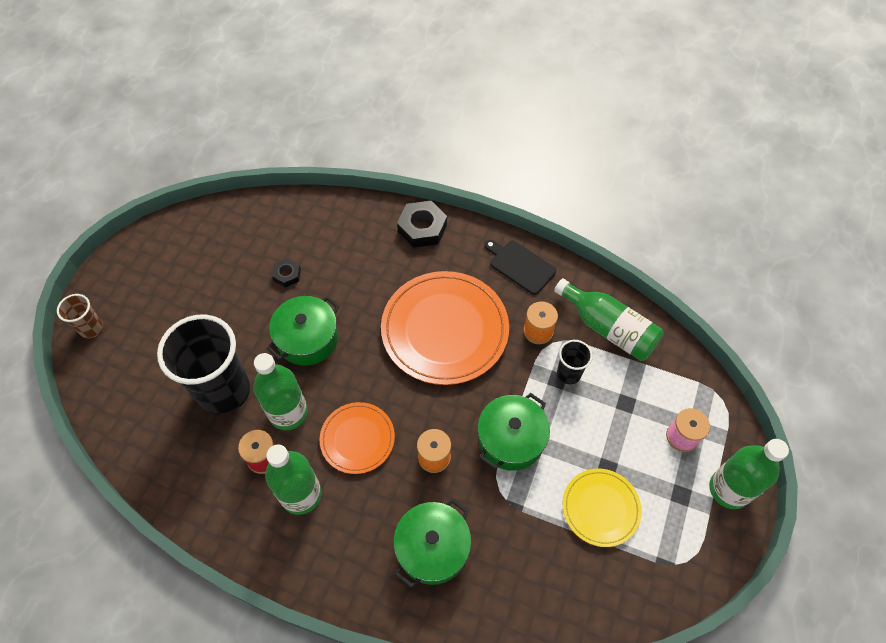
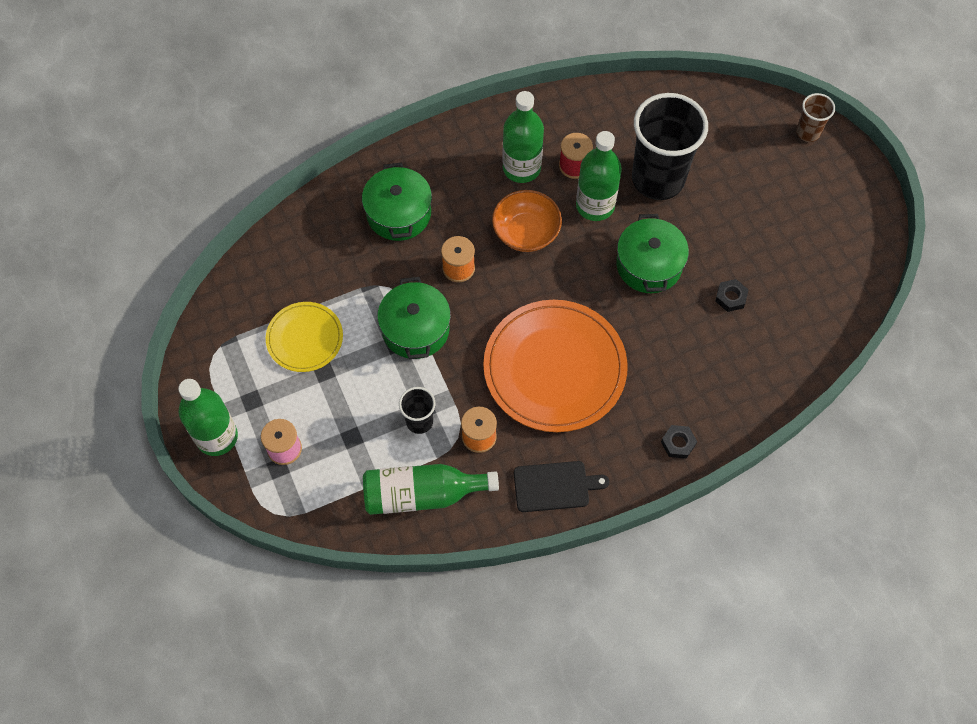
camera: 135 degrees right, 5 degrees up
orange plate [320,402,395,474] -> orange bowl [492,190,562,252]
black nut [397,201,447,248] -> black nut [661,425,697,459], size x0.56

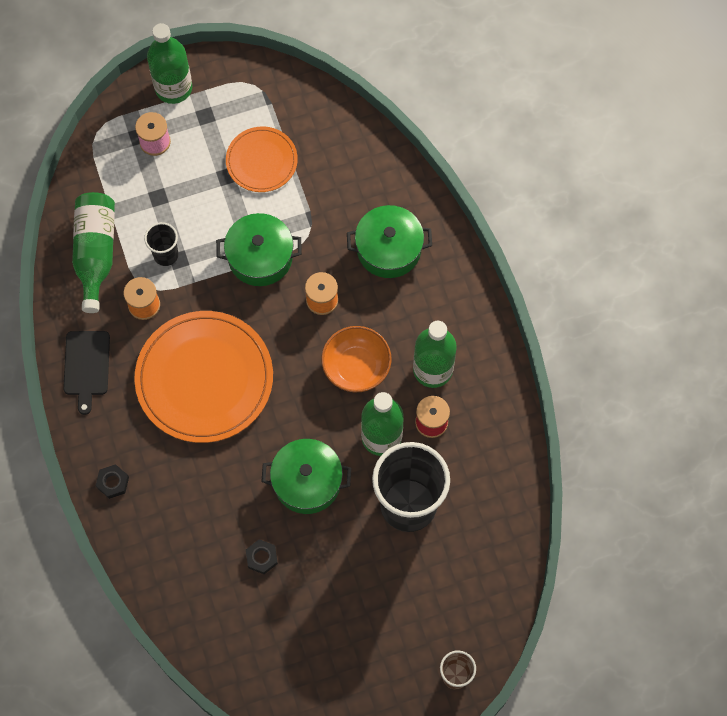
camera: 95 degrees right, 5 degrees up
yellow plate [266,302,343,372] -> orange plate [226,126,298,192]

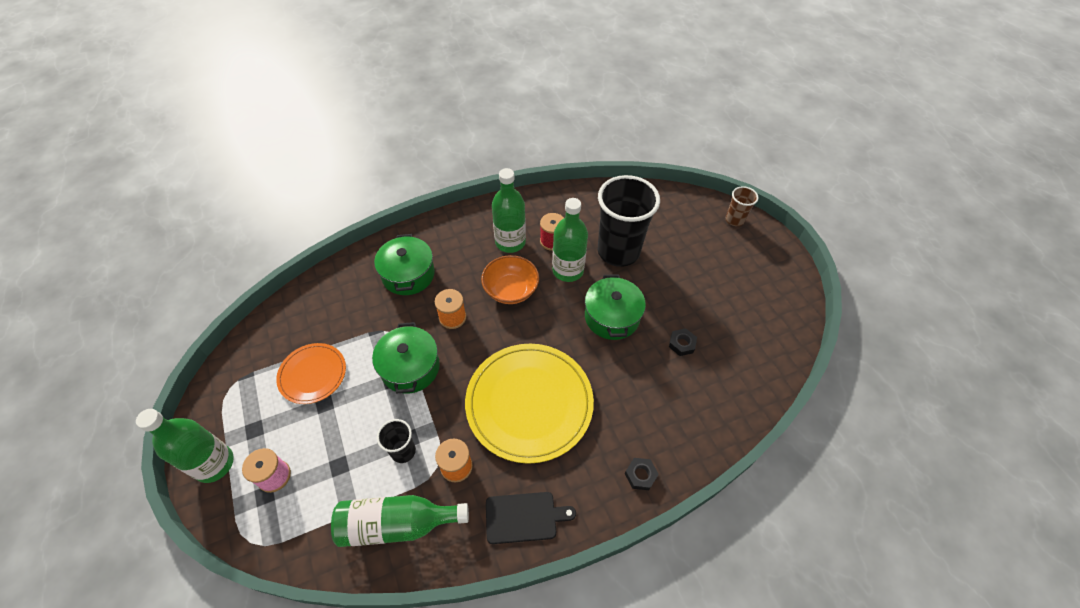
camera: 95 degrees left, 15 degrees down
orange plate [134,311,273,443] -> yellow plate [465,344,594,464]

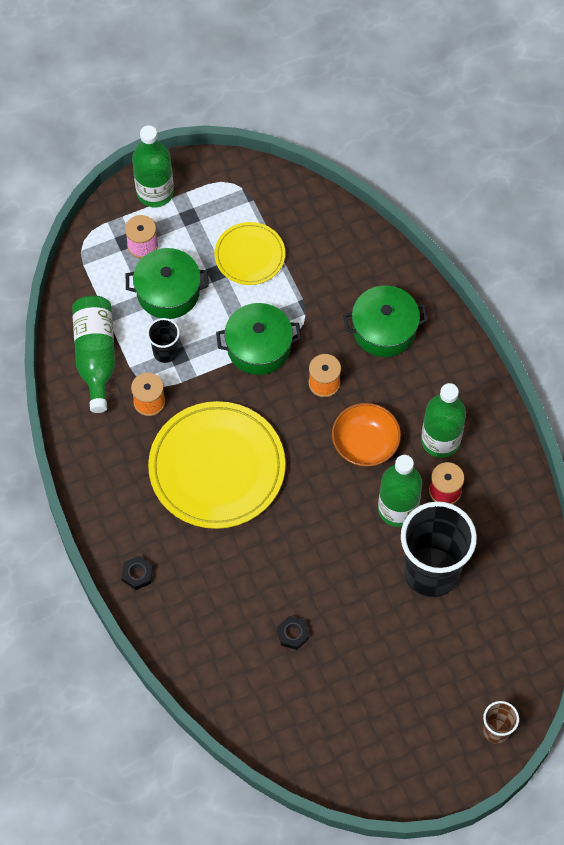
camera: 90 degrees right, 10 degrees up
orange plate [276,343,346,404] -> yellow plate [214,222,285,285]
black cutting board [486,492,576,544] -> none
green pot [585,274,646,340] -> green pot moved to [126,248,209,319]

